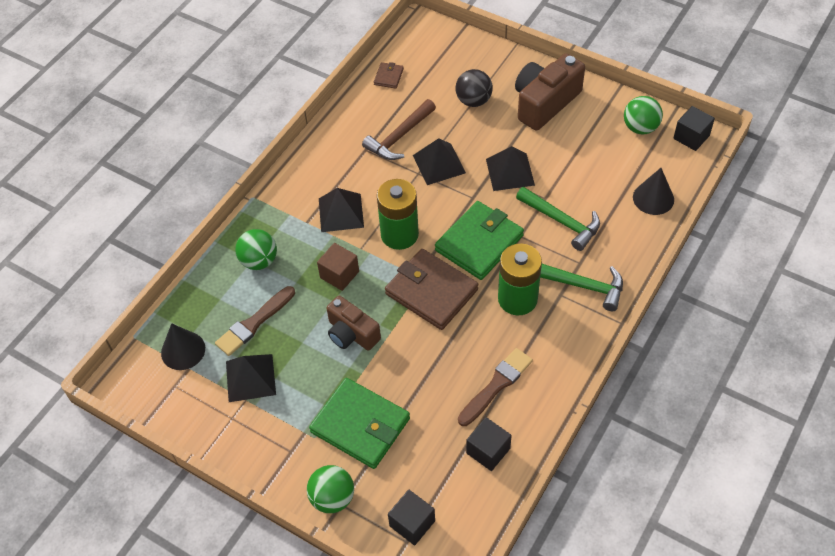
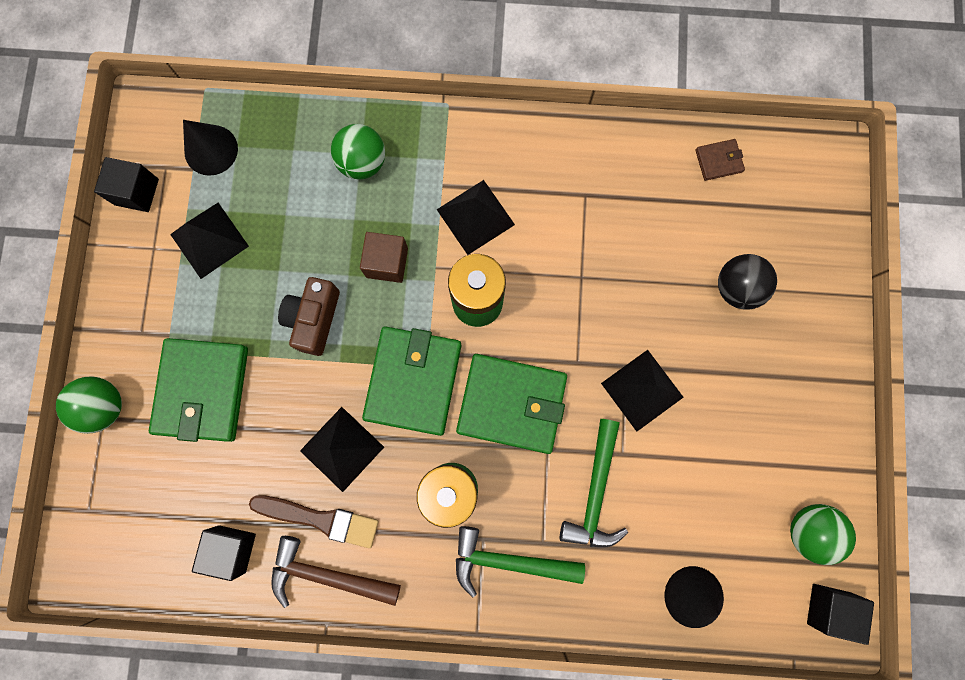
camera: 60 degrees right, 25 degrees up
brown brush [215,286,295,356] -> none
brown hammer [362,99,436,160] -> brown hammer moved to [271,536,401,608]
brown wallet [385,249,478,330] -> green wallet [362,326,461,436]
black cube [388,490,435,545] -> black cube moved to [94,157,159,212]
black pyramid [413,138,466,185] -> black pyramid moved to [300,407,384,492]
brown camera [515,53,585,131] -> none
green hammer [540,264,623,311] -> green hammer turned 105 degrees clockwise [456,526,585,598]

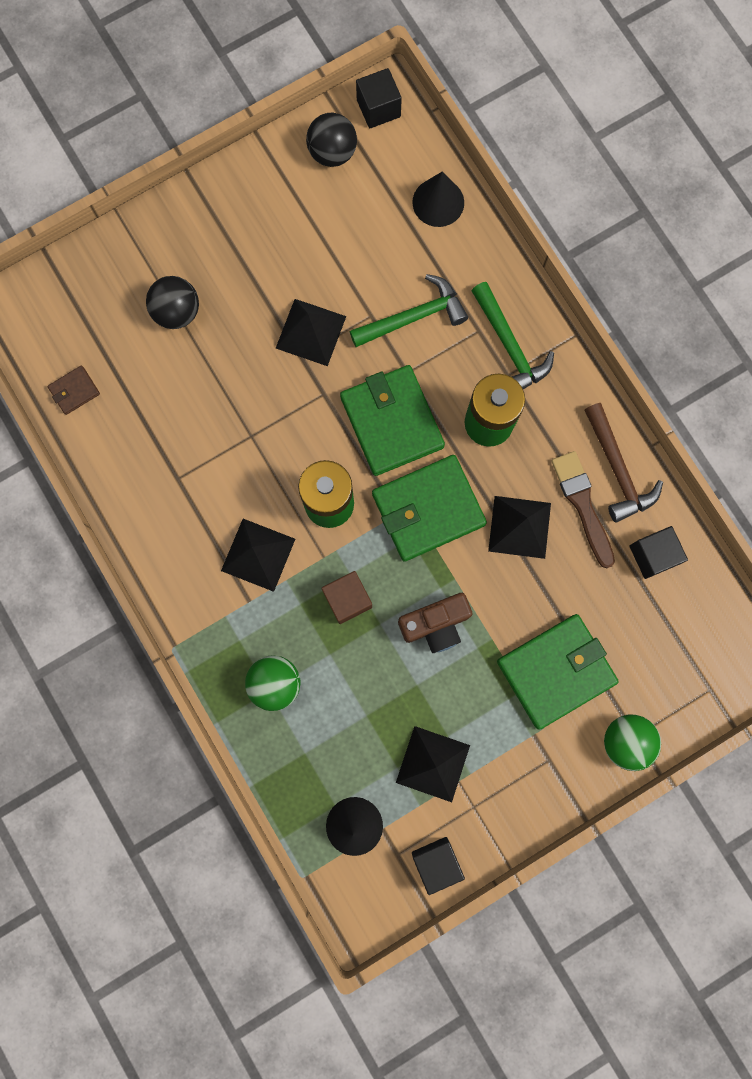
camera: 125 degrees left, 0 degrees up
brown wallet [695,139,745,181] -> brown wallet turned 75 degrees counterclockwise [47,365,100,415]
green ball [790,504,856,565] -> black ball [306,113,357,167]

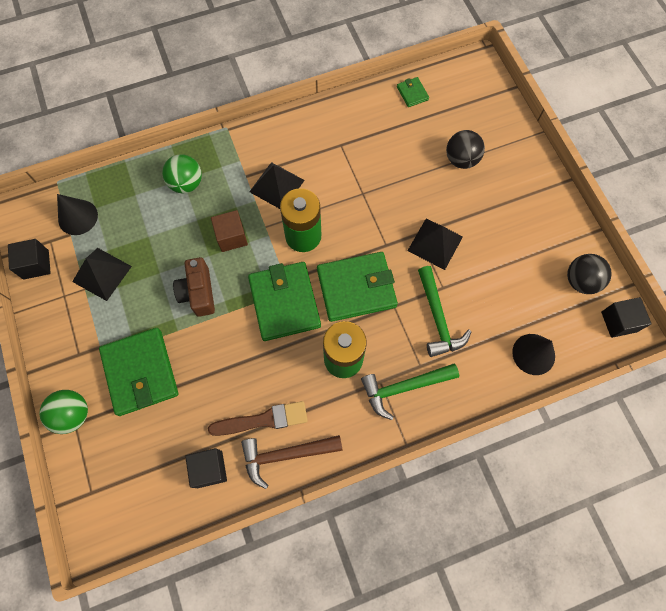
camera: 100 degrees right, 10 degrees down
brown wallet [47,365,100,415] -> green wallet [397,77,429,107]
black pyramid [488,496,551,559] -> none

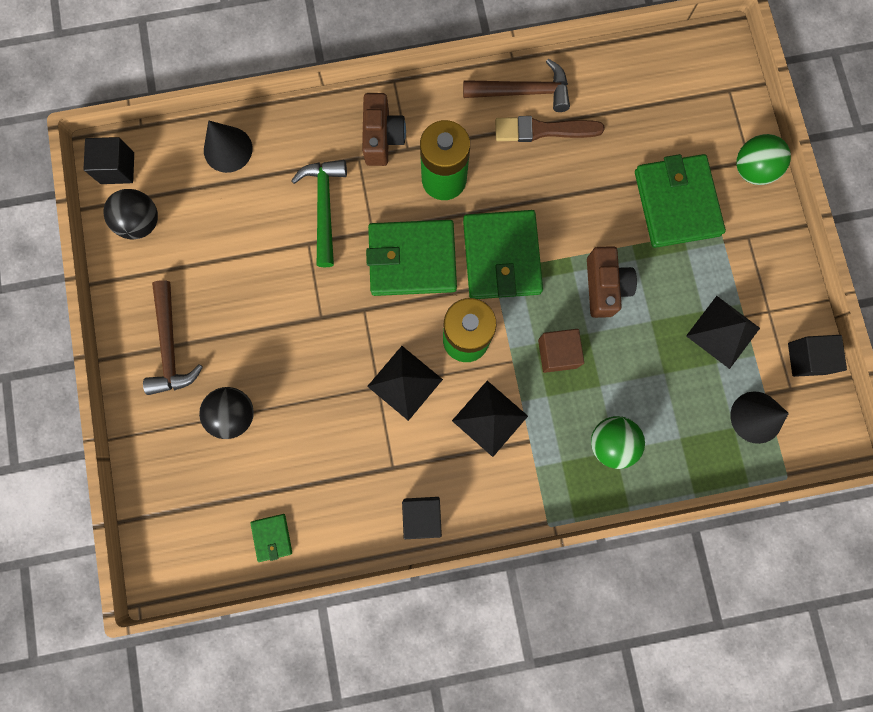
camera: 170 degrees left, 10 degrees up
black cube [185,448,227,488] -> black cube moved to [402,497,442,539]
green hammer [361,364,459,420] -> brown camera [362,93,406,166]
black pyramid [407,219,463,270] -> black pyramid moved to [367,346,443,421]
none -> brown hammer [143,280,203,395]

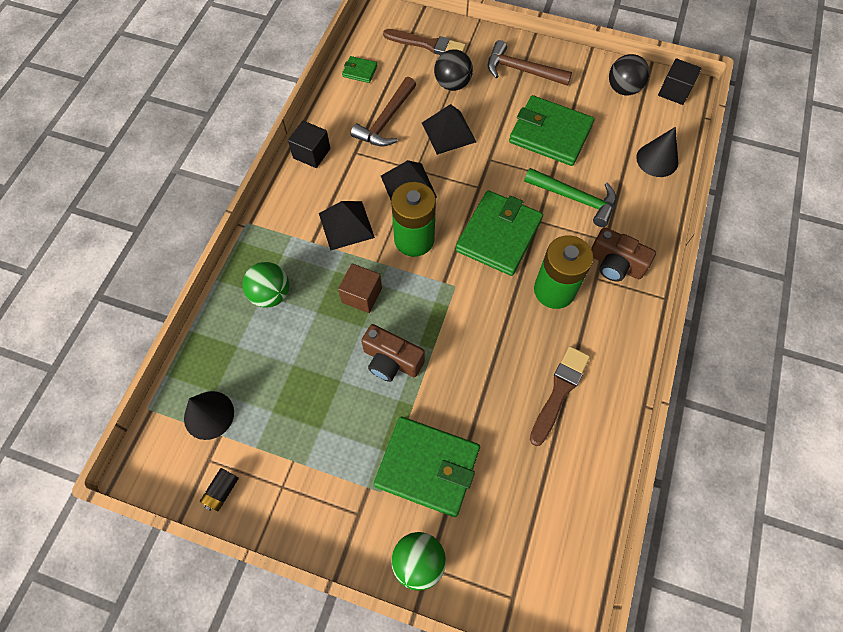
camera: 120 degrees right, 15 degrees down
brown hammer [463,59,570,112] -> brown hammer moved to [351,77,416,147]
green wallet [463,210,543,299] -> green wallet moved to [509,95,595,166]
black pyramid [686,296,760,369] -> black pyramid moved to [422,104,476,155]
black cube [788,335,847,377] -> black battery [200,468,239,511]
none -> brown brush [383,29,466,55]

